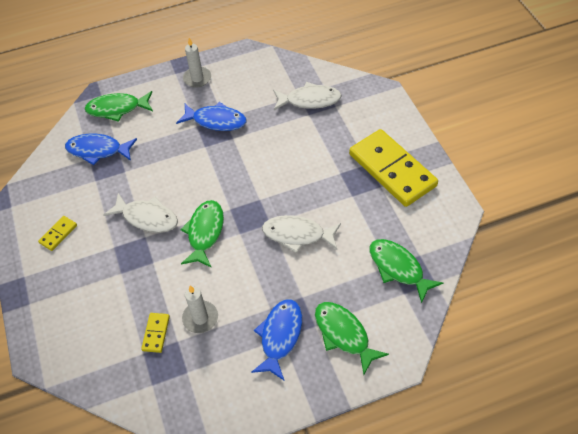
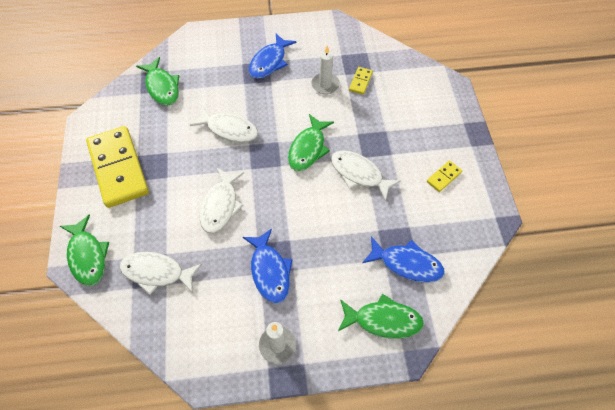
camera: 170 degrees left, 5 degrees up
blue fish [176,102,247,131] -> blue fish turned 135 degrees counterclockwise [243,229,293,303]
green fish [315,302,389,375] -> green fish moved to [60,215,109,286]
none -> white fish [200,168,244,233]

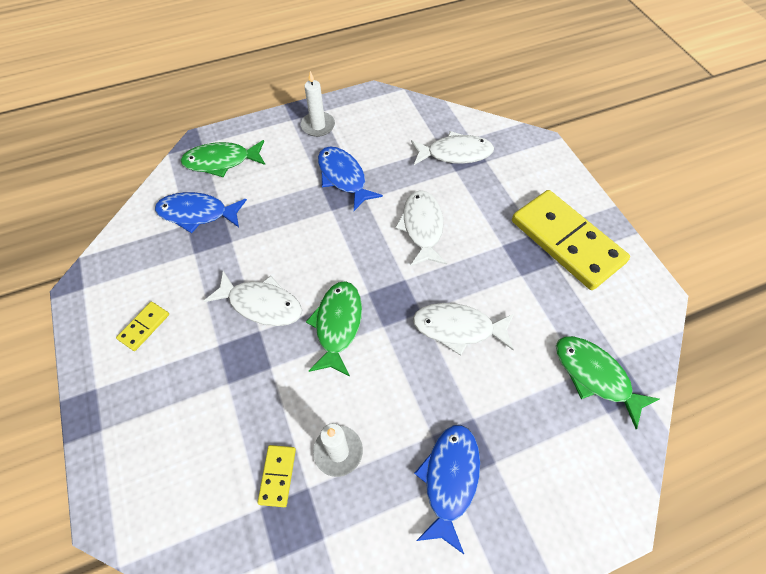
camera: 165 degrees right, 0 degrees up
green fish [60,215,109,286] -> none

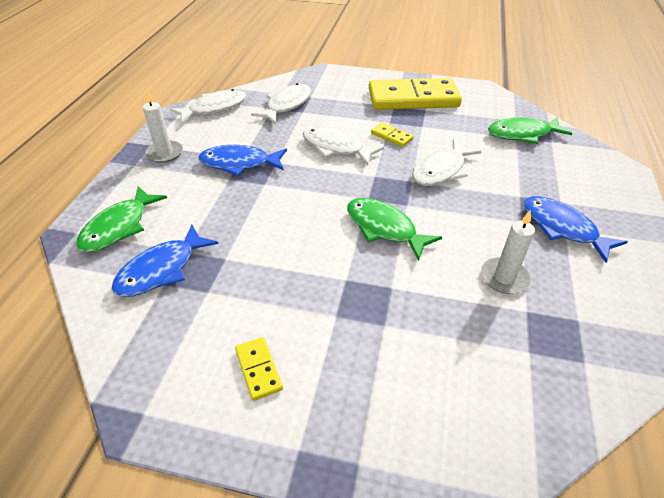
camera: 55 degrees left, 15 degrees down
white fish [204,271,302,326] -> white fish moved to [170,89,246,123]
yellow domino [258,445,296,507] -> yellow domino moved to [371,122,414,147]

